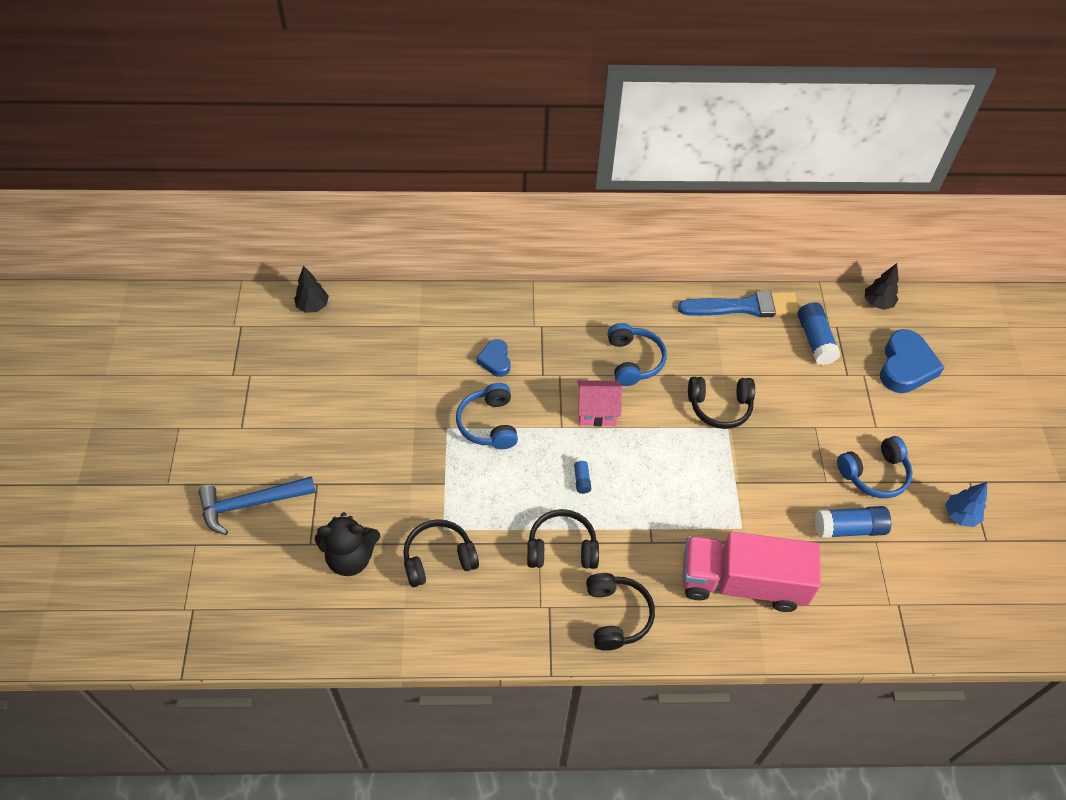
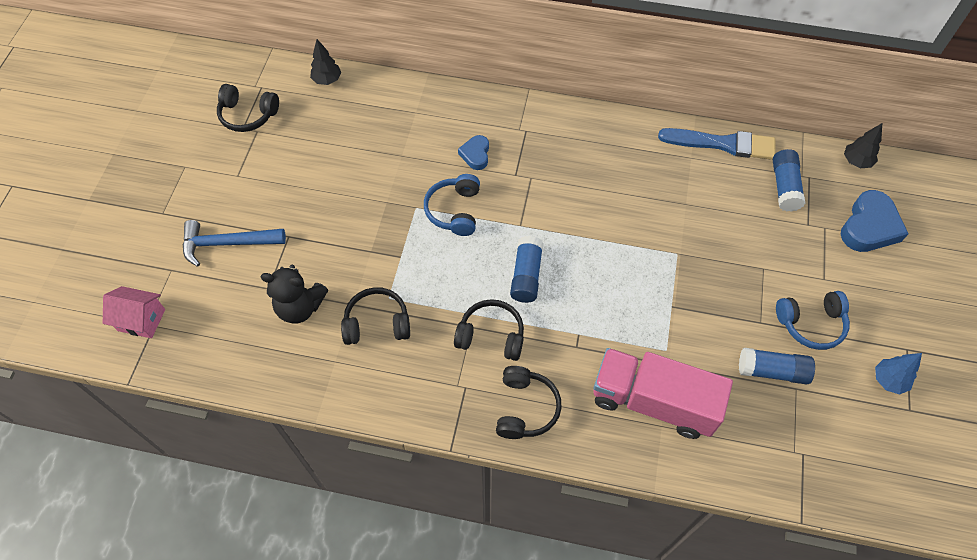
camera: 15 degrees right, 5 degrees up
blue glue stick [573,456,591,494] -> blue glue stick [510,236,544,303], size x1.90
pink house [577,380,622,426] -> pink house moved to [103,286,165,338]
blue headphones [608,323,667,386] -> none
black headphones [688,377,755,429] -> black headphones moved to [217,84,279,132]

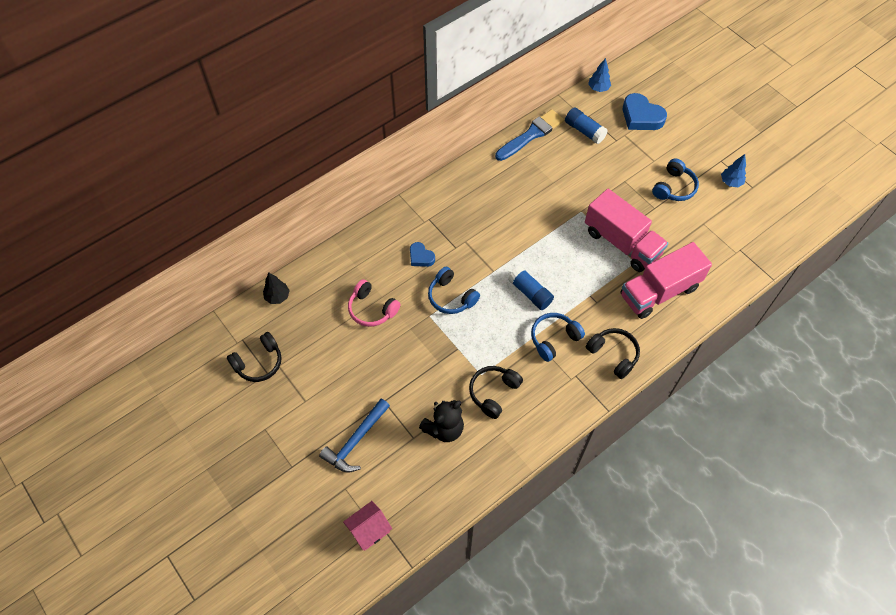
camera: 50 degrees left, 0 degrees up
black headphones [454,299,524,361] -> blue headphones [531,313,585,362]
blue glue stick [739,348,815,384] -> none
blue heart [841,190,908,252] -> blue heart turned 150 degrees clockwise [623,93,667,130]
black tree [844,123,882,168] -> blue tree [588,58,611,92]
none -> pink headphones [348,279,400,327]
none -> pink truck [585,189,668,272]

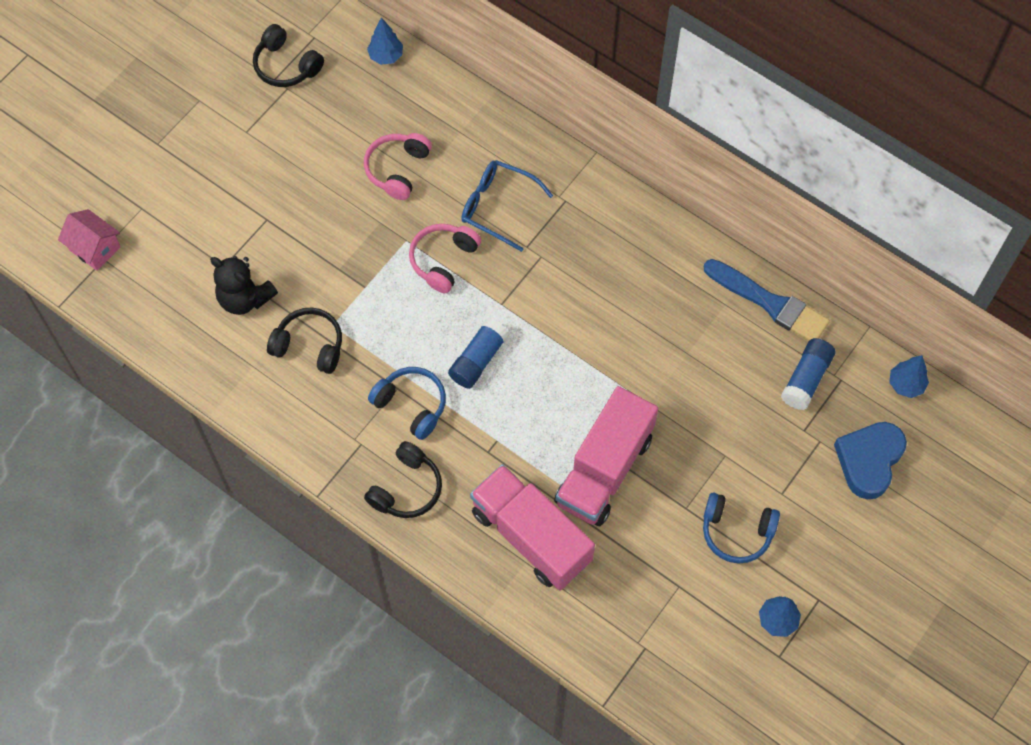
camera: 75 degrees right, 5 degrees up
black tree [263,272,290,304] -> blue tree [367,17,403,65]
blue hammer [319,399,390,473] -> none
blue heart [410,242,435,267] -> blue glasses [461,160,553,252]
blue headphones [428,267,480,314] -> pink headphones [409,224,481,293]

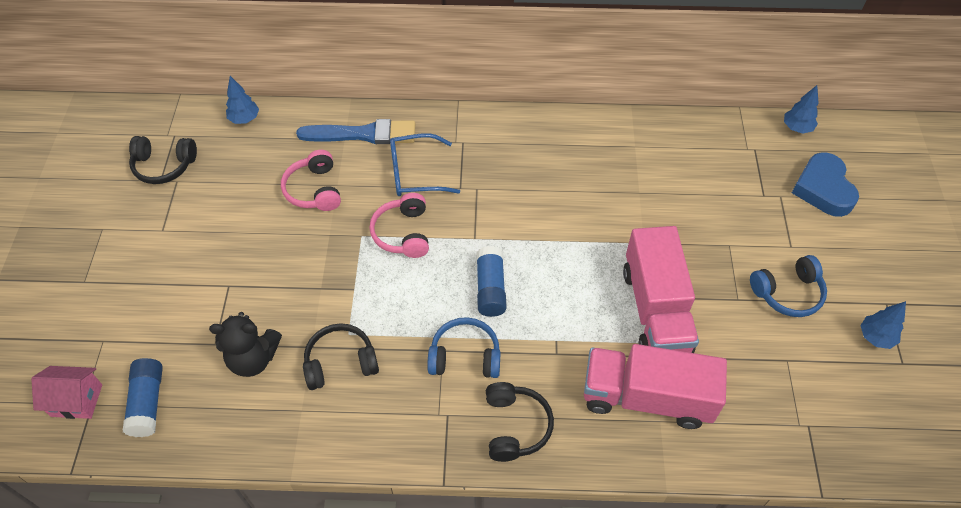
camera: 35 degrees left, 10 degrees down
blue brush [704,259,830,341] -> blue brush moved to [296,119,415,144]
blue glue stick [781,338,836,410] -> blue glue stick moved to [123,358,163,437]

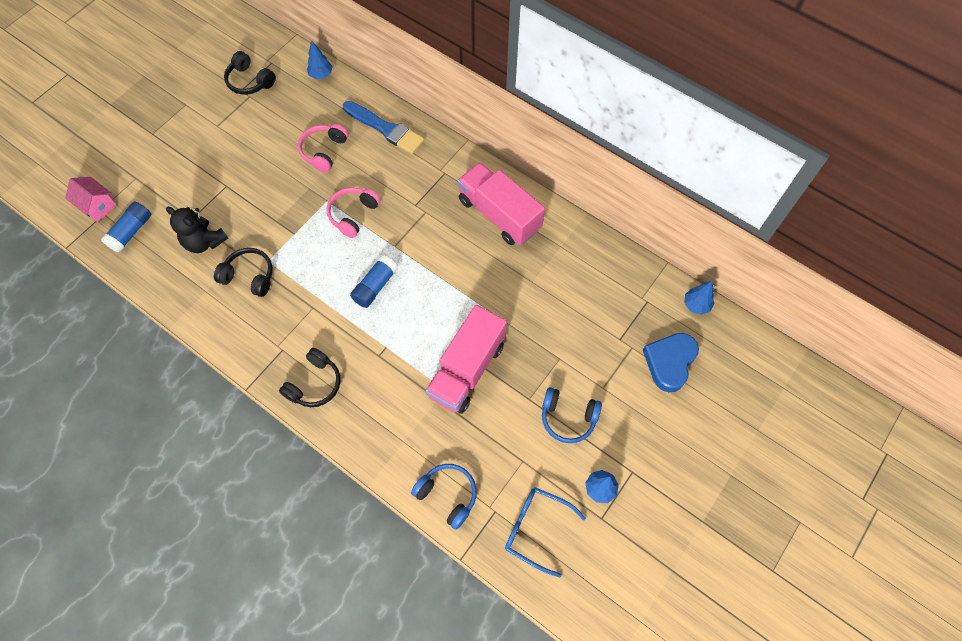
camera: 35 degrees right, 10 degrees up
blue glasses [390,133,460,196] -> blue glasses moved to [505,487,586,578]
blue headphones [427,317,501,378] -> blue headphones moved to [411,464,477,529]
pink truck [584,344,727,429] -> pink truck moved to [457,162,545,245]

